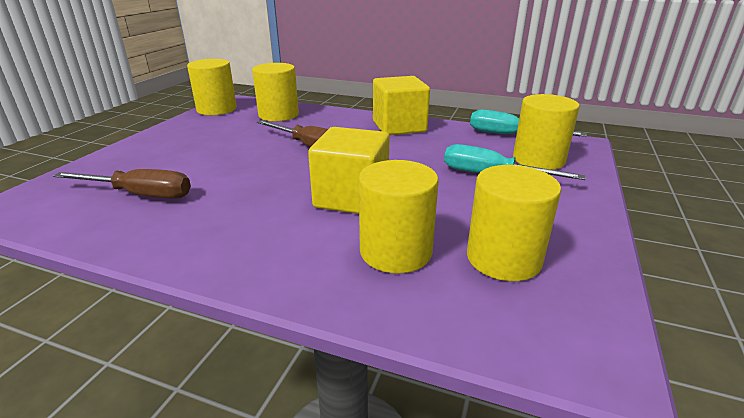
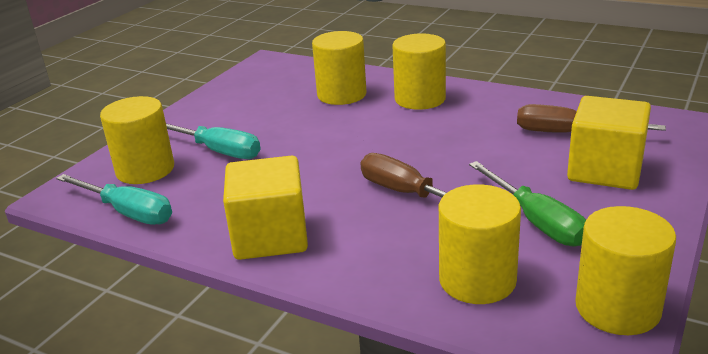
camera: 170 degrees left, 0 degrees up
yellow cube [308,127,390,214] -> yellow cube moved to [567,96,651,190]
yellow cylinder [467,165,561,281] -> yellow cylinder moved to [392,33,446,110]
none -> green screwdriver [469,161,586,246]

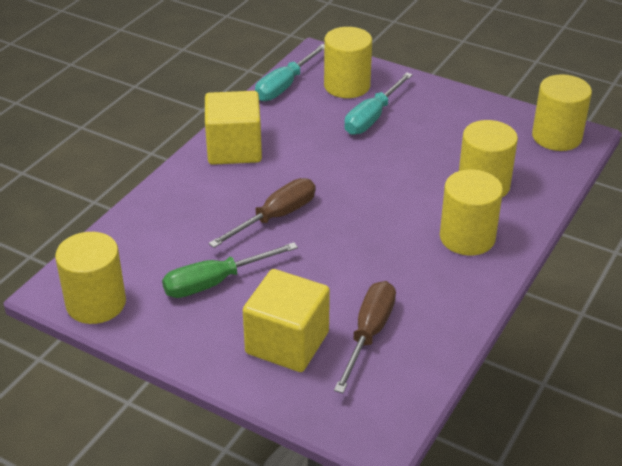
camera: 90 degrees right, 10 degrees up
yellow cylinder [439,184,521,304] -> yellow cylinder moved to [532,74,592,151]

